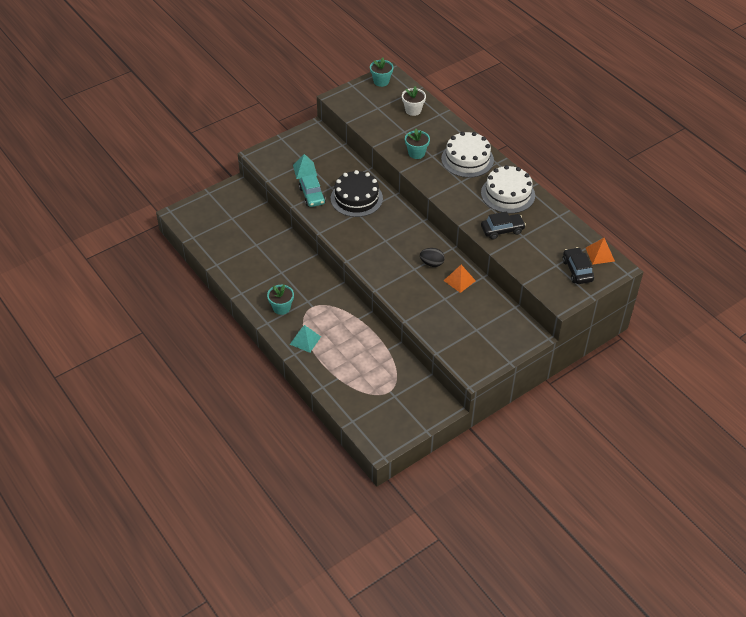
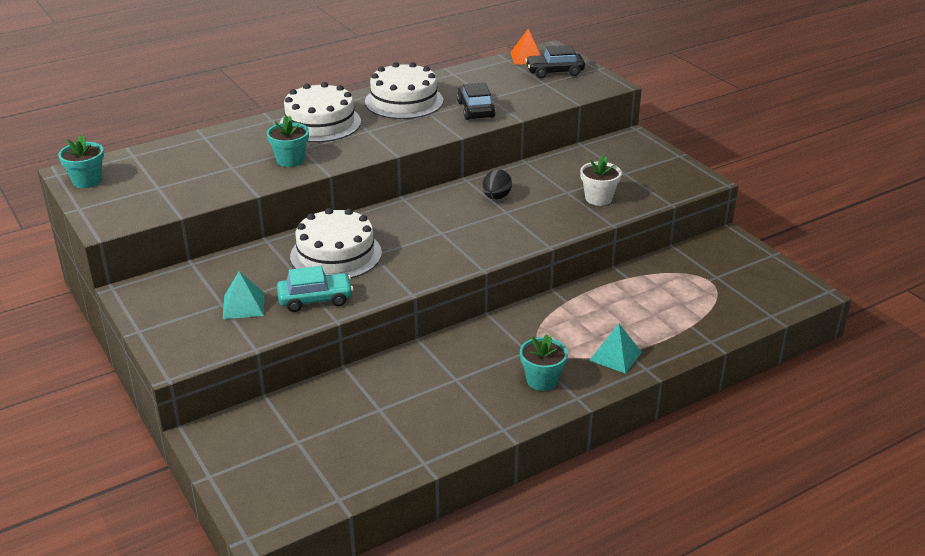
camera: 85 degrees left, 15 degrees down
black cake [331,170,383,217] -> white cake [290,208,382,278]
white flower pot [402,86,426,116] -> white flower pot moved to [580,156,622,206]
orange pyramid [443,265,476,293] -> none

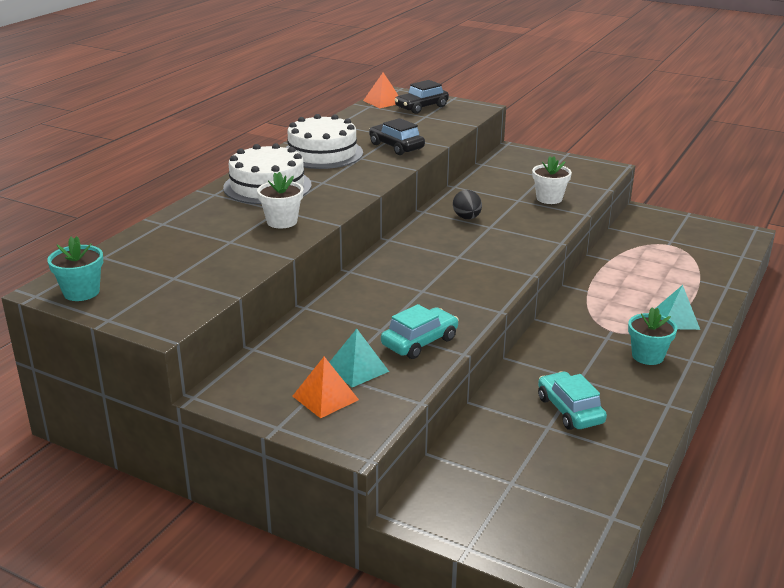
camera: 30 degrees left, 5 degrees down
turquoise flower pot [267,116,309,167] -> white flower pot [257,172,303,228]
white cake [290,208,382,278] -> none
none -> orange pyramid [293,357,359,418]
none -> turquoise car [538,371,607,430]

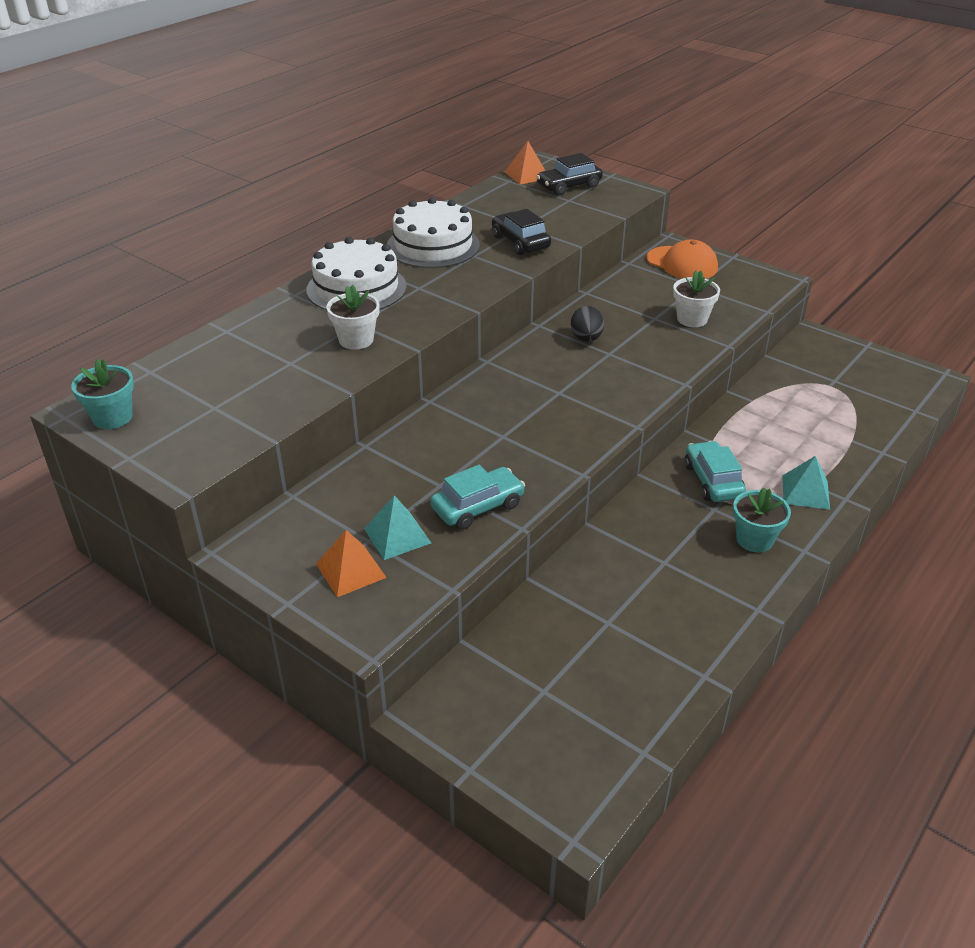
camera: 10 degrees right, 10 degrees up
turquoise car [538,371,607,430] -> turquoise car moved to [685,441,746,502]
none -> orange cap [646,240,718,279]

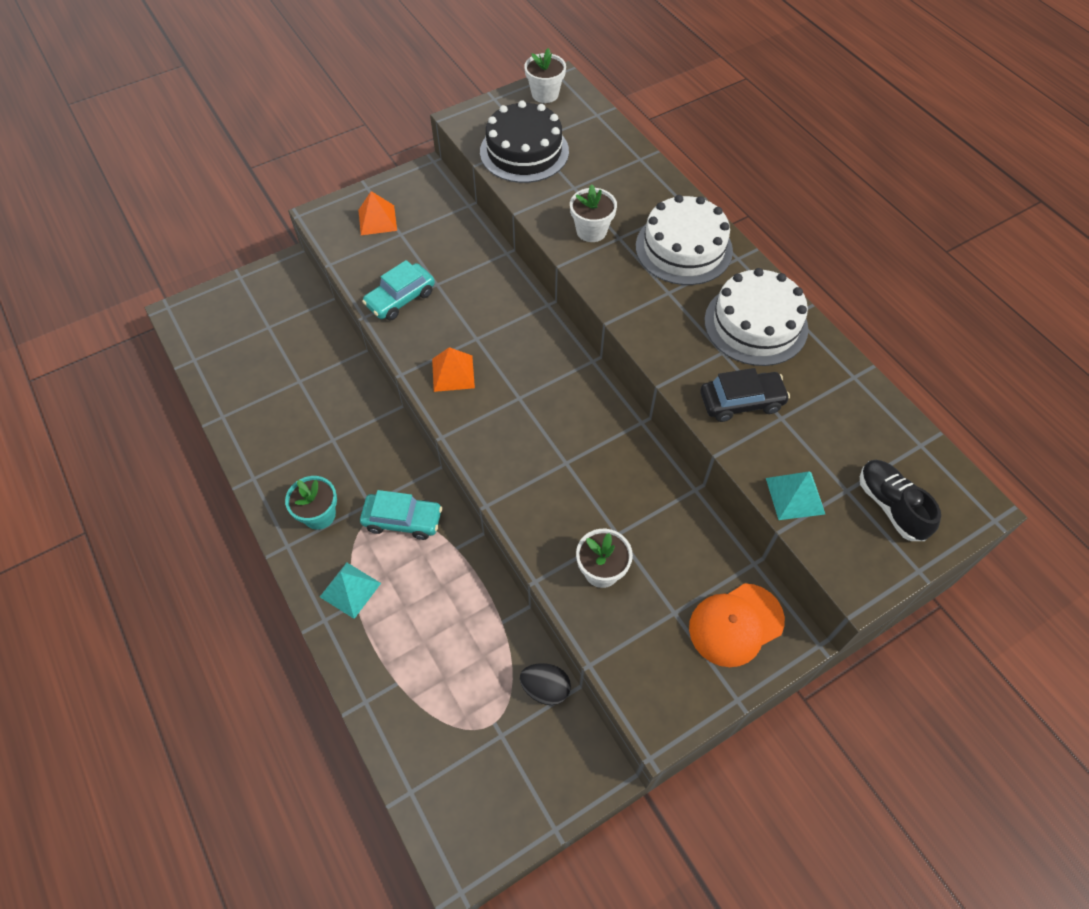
camera: 110 degrees right, 20 degrees up
turquoise flower pot [71,359,134,429] -> white flower pot [524,48,566,103]
turquoise pyramid [364,495,431,560] -> turquoise pyramid moved to [766,472,825,520]
turquoise car [430,465,525,530] -> turquoise car turned 60 degrees clockwise [362,260,435,320]
orange pyramid [505,141,545,185] -> orange pyramid moved to [432,347,475,392]
black car [536,153,603,195] -> black shoe [860,460,941,541]
black egg [571,306,604,342] -> black egg moved to [520,663,571,705]
none -> black cake [480,100,569,183]

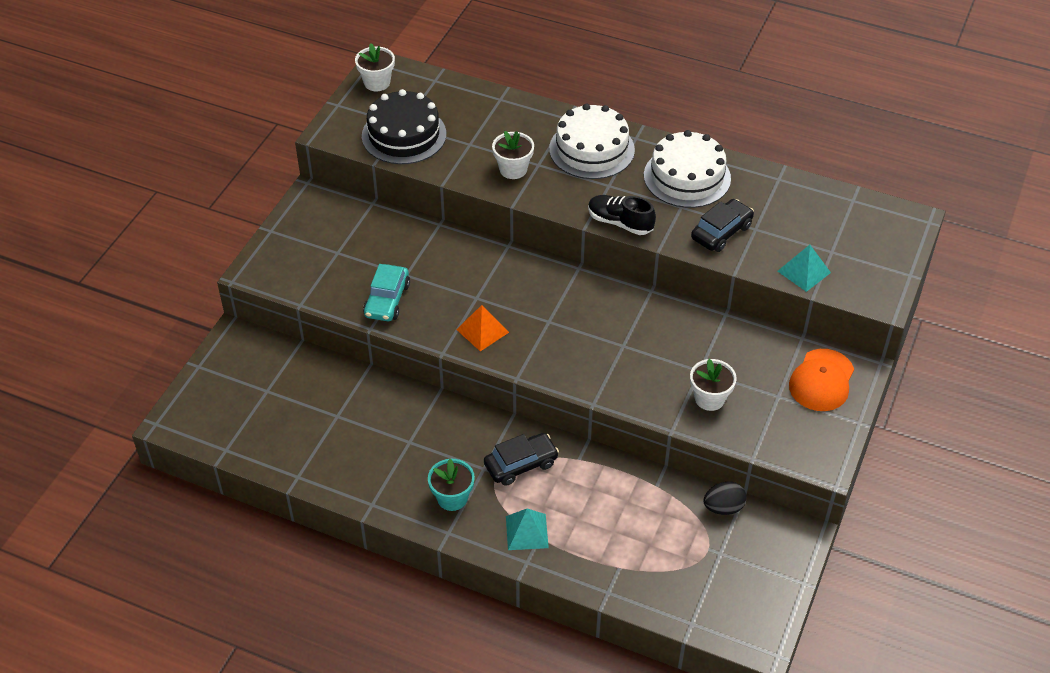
camera: 35 degrees left, 10 degrees down
orange pyramid [358,191,397,235] -> none
turquoise car [360,490,442,540] -> black car [484,433,559,486]
black shoe [860,460,941,541] -> black shoe moved to [588,195,656,235]

